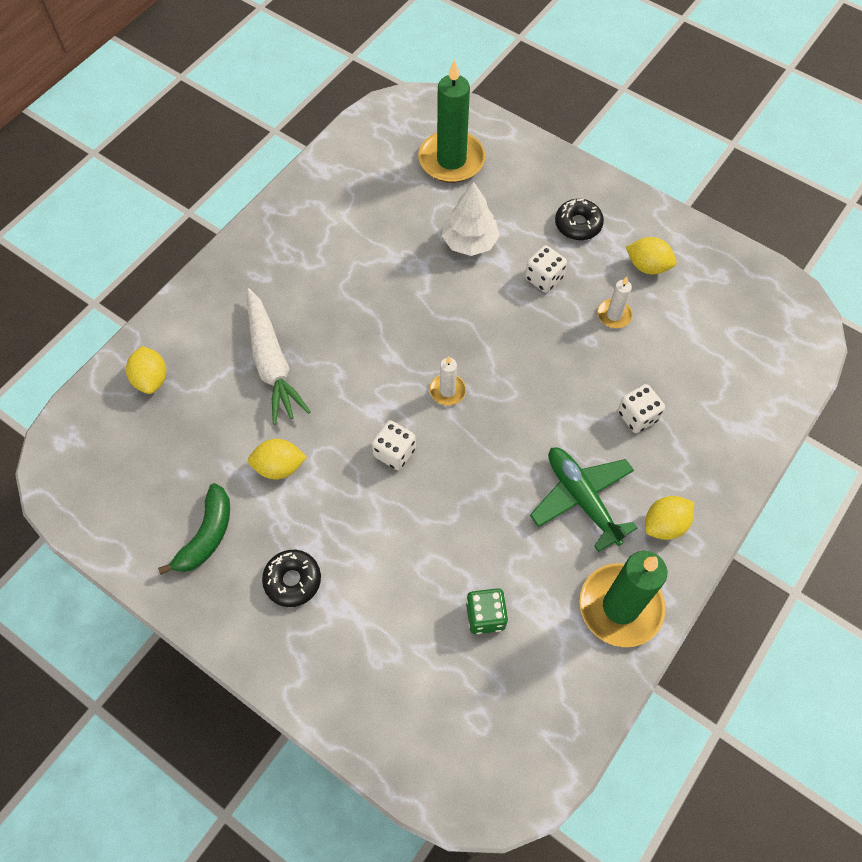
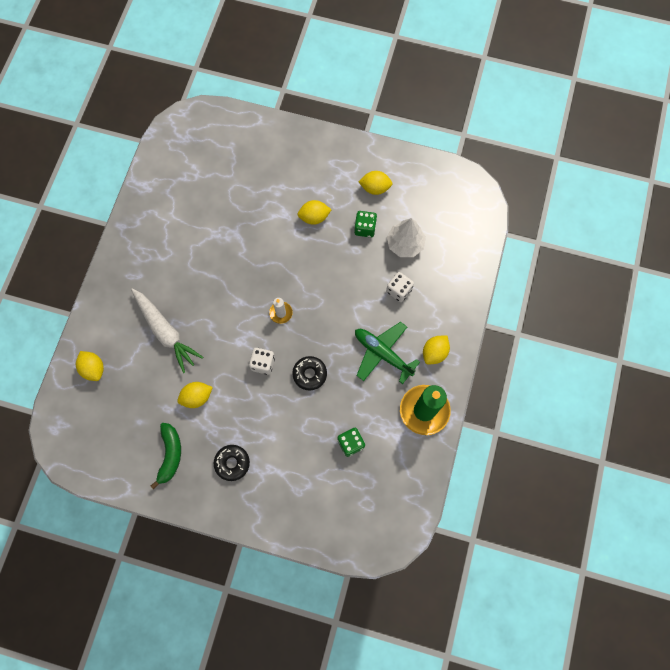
camera: 20 degrees left, 10 degrees up
green candle [418,59,485,183] -> none
white tree [442,182,500,256] -> white tree moved to [387,218,426,257]
white dice [525,245,567,293] -> yellow lemon [298,200,332,225]
black donut [555,199,604,240] -> black donut moved to [292,356,327,391]
white candle [597,277,633,328] -> green dice [354,211,377,238]

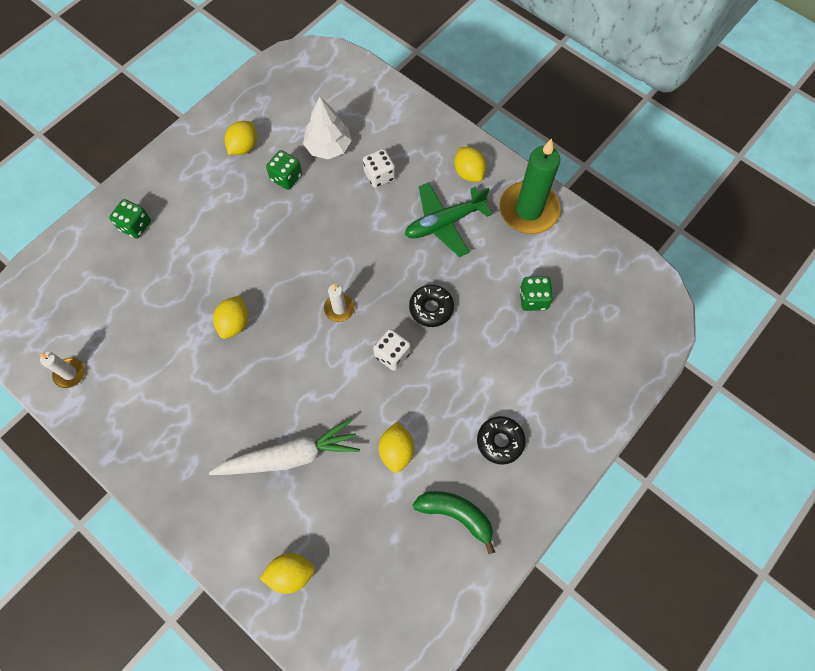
camera: 65 degrees left, 5 degrees down
yellow lemon [298,200,332,225] -> yellow lemon moved to [213,295,248,339]
none -> white candle [40,352,85,388]
none -> green dice [109,199,151,239]

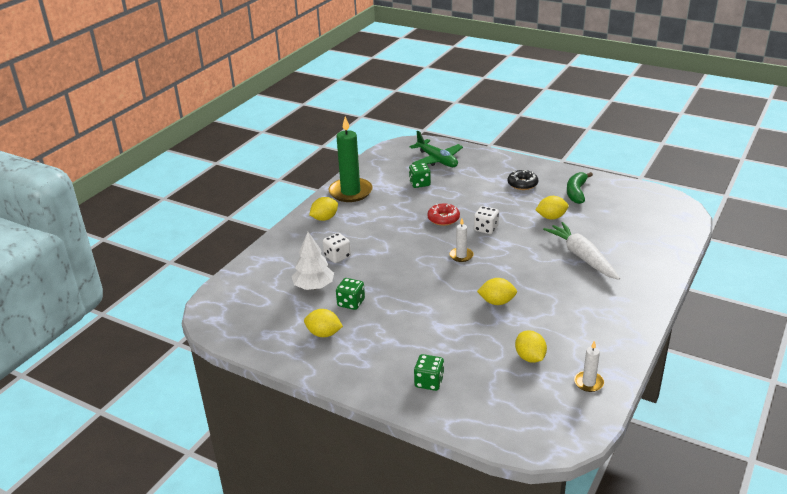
camera: 100 degrees left, 35 degrees down
yellow lemon [260,553,315,594] -> yellow lemon moved to [515,330,547,363]
green plane [405,182,492,257] -> green plane moved to [410,131,463,167]
black donut [409,285,454,327] -> red donut [427,203,460,226]

